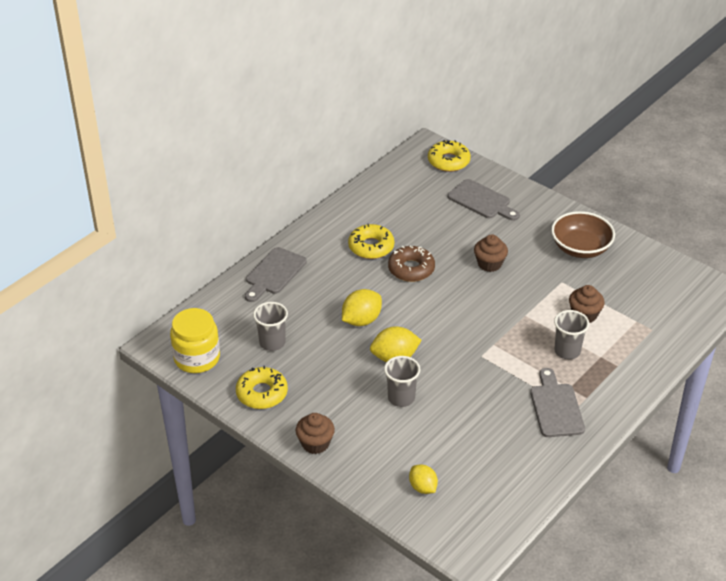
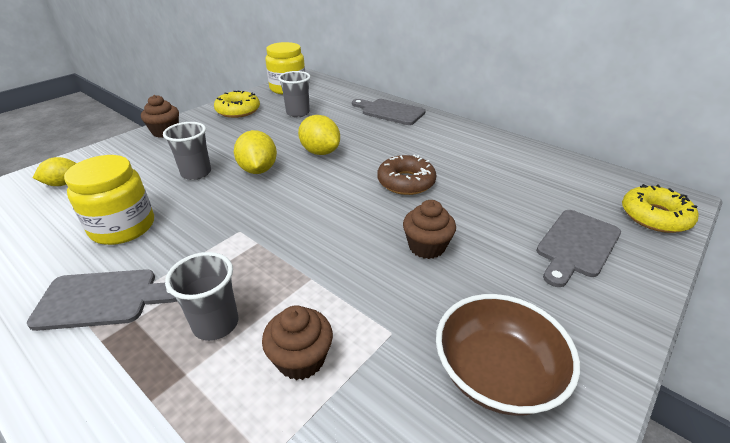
camera: 90 degrees right, 5 degrees down
yellow donut [348,224,394,259] -> none
none -> yellow jar [64,155,154,245]

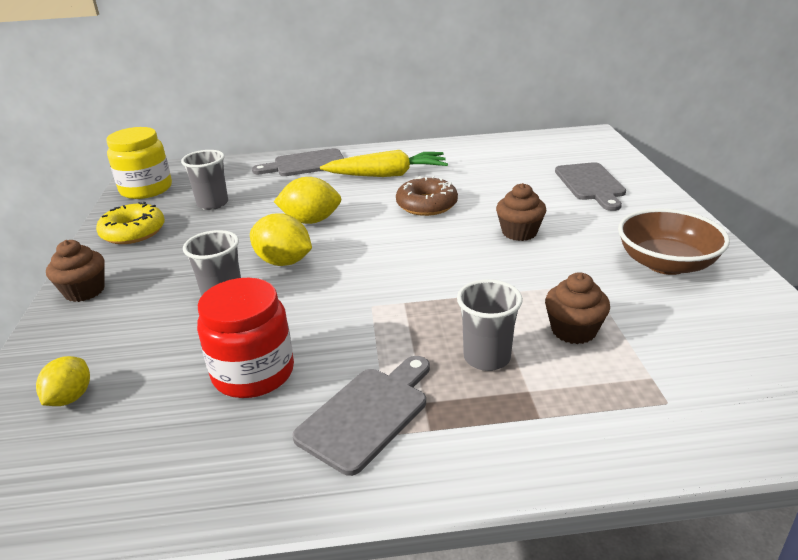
camera: 45 degrees left, 5 degrees down
yellow jar [64,155,154,245] -> red jar [197,278,294,398]
yellow donut [622,184,698,233] -> none
none -> yellow carrot [320,150,448,177]

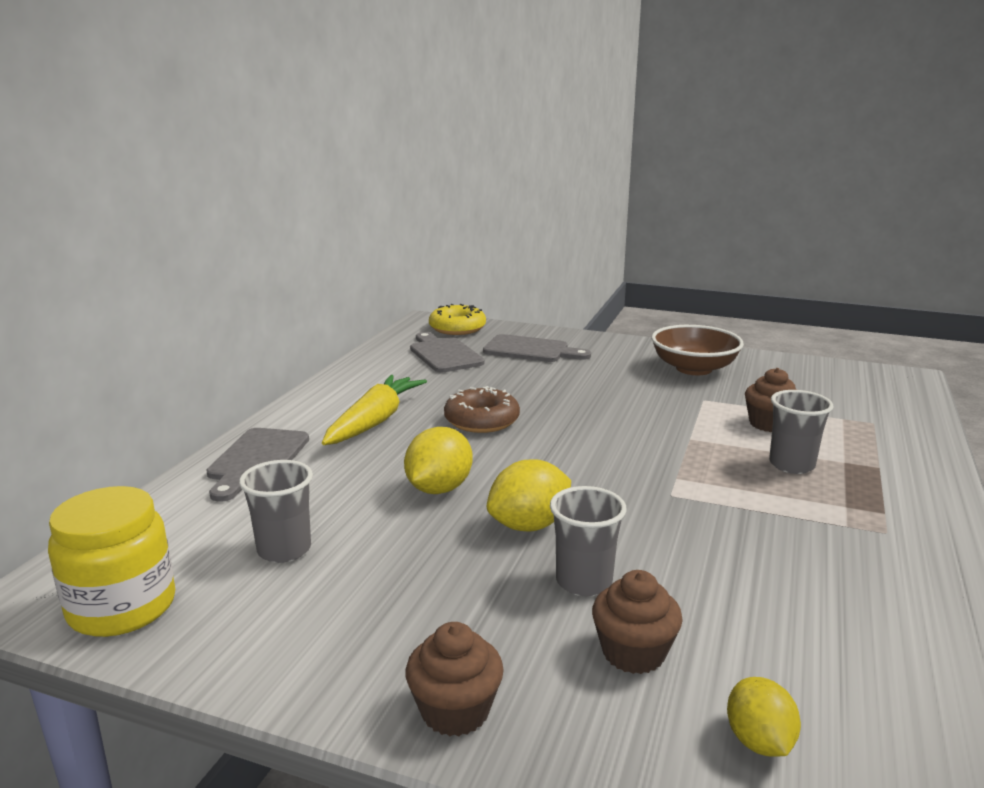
camera: 65 degrees left, 10 degrees down
yellow lemon [36,356,90,406] -> yellow lemon turned 45 degrees clockwise [727,677,801,757]
yellow donut [96,202,165,244] -> yellow donut moved to [429,304,486,335]
red jar [197,278,294,398] -> none
grey cutting board [292,356,430,476] -> grey cutting board moved to [410,332,485,372]
brown cupcake [496,183,547,241] -> brown cupcake moved to [592,570,683,674]

